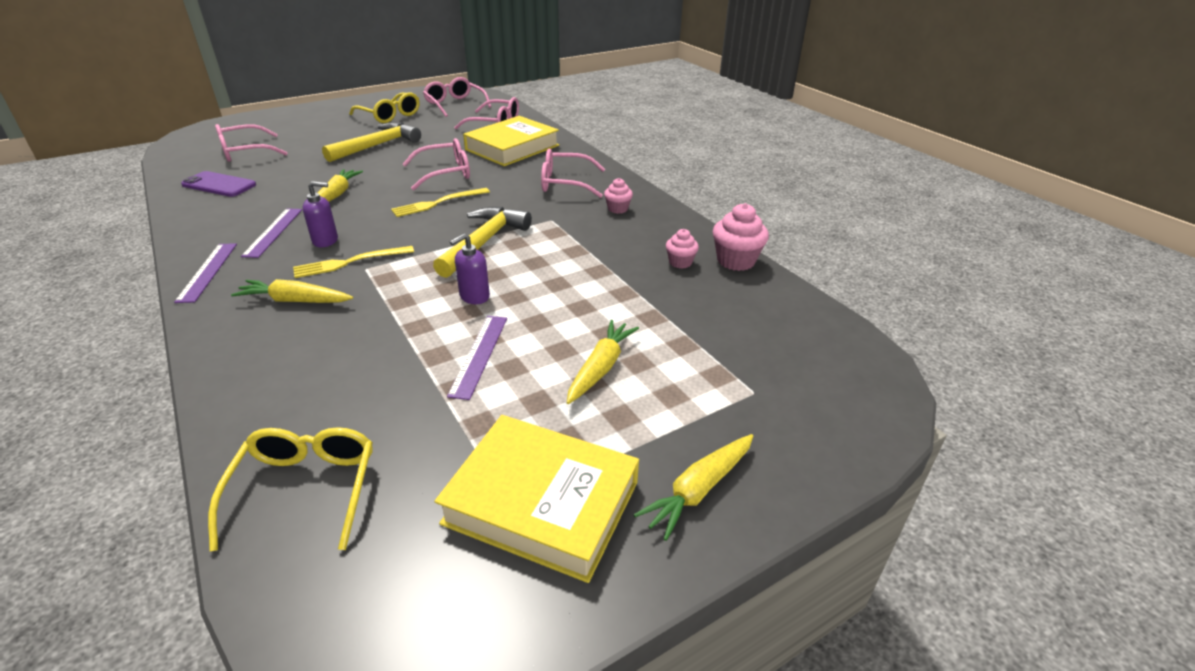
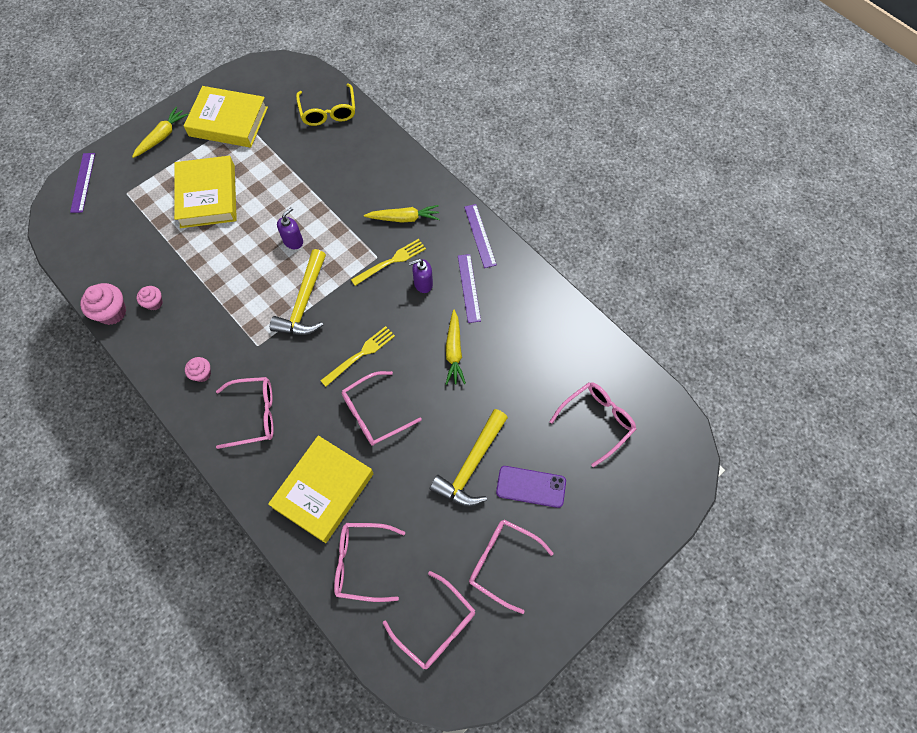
camera: 170 degrees right, 30 degrees up
purple phone [181,171,256,197] -> purple phone moved to [496,466,566,508]
yellow glasses [349,92,420,123] -> pink glasses [469,520,554,614]
purple ruler [447,316,507,400] -> purple ruler moved to [70,153,95,213]
yellow carrot [567,320,639,404] -> yellow book [174,156,237,228]

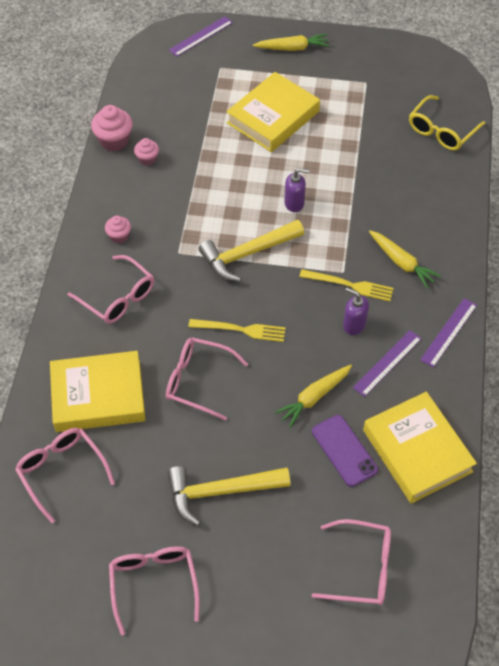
camera: 50 degrees right, 10 degrees down
yellow book [184,86,268,148] -> yellow book moved to [363,392,477,504]
pink glasses [383,571,475,669] -> none
purple phone [496,466,566,508] -> purple phone moved to [312,415,378,487]

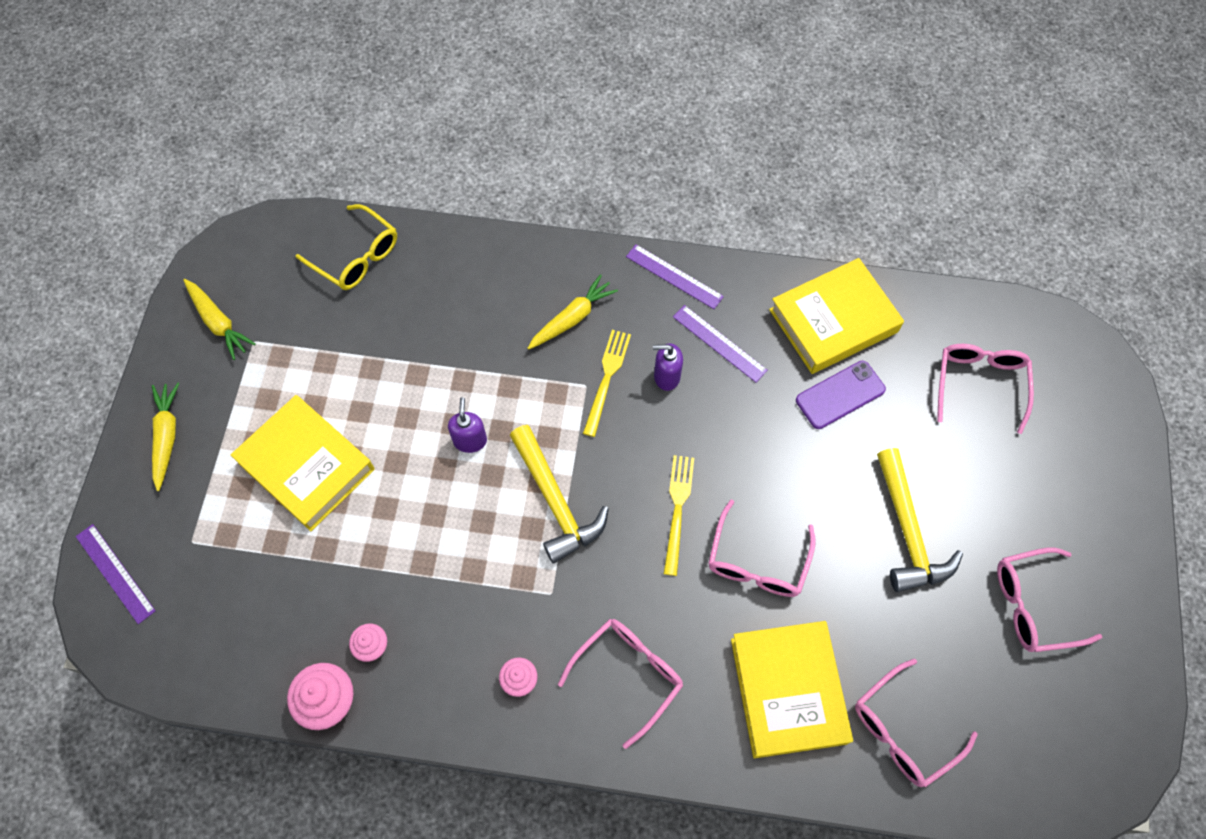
camera: 90 degrees left, 10 degrees up
yellow carrot [275,365,352,428] -> yellow carrot moved to [183,279,256,360]
purple soap dispenser [343,288,369,335] -> purple soap dispenser turned 60 degrees clockwise [653,343,683,391]

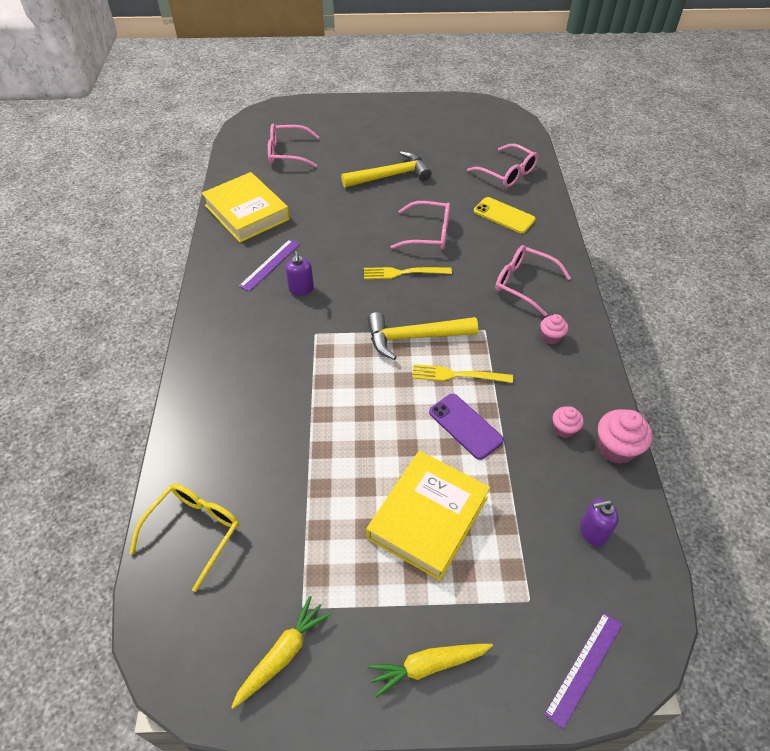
camera: 100 degrees left, 15 degrees down
purple soap dispenser [448,397,487,453] -> purple soap dispenser moved to [580,498,619,546]
yellow hammer [510,425,609,564] -> yellow hammer turned 150 degrees counterclockwise [367,312,478,360]
yellow carrot [528,274,618,350] -> none
yellow fork [583,330,631,437] -> yellow fork moved to [412,364,513,383]
purple ruler [626,244,724,309] -> none
yellow book [731,621,853,759] -> yellow phone [474,197,536,233]
purple phone [796,361,886,429] -> purple phone moved to [429,394,504,460]
pink glasses [997,547,1102,652] -> none

